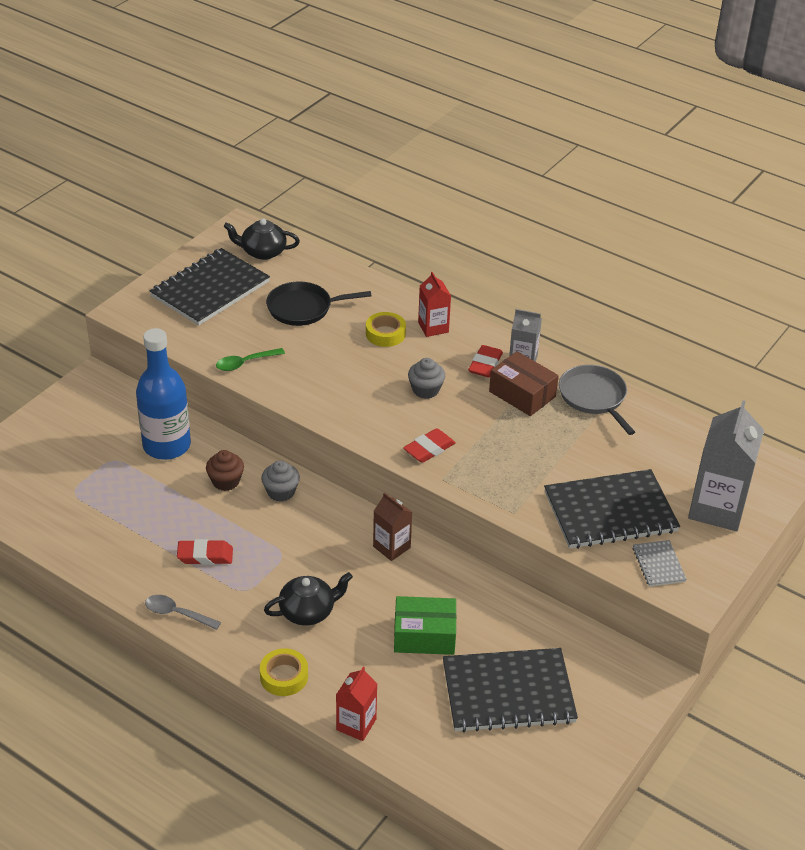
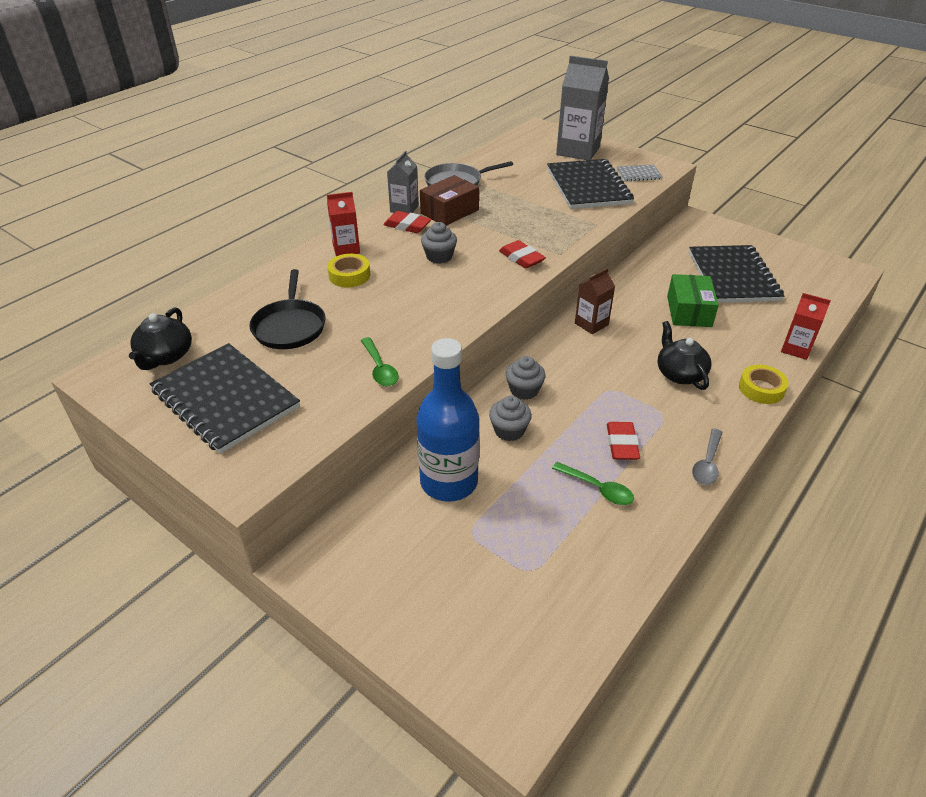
camera: 85 degrees left, 0 degrees up
brown cupcake [206,450,244,491] -> grey cupcake [489,396,532,441]
none -> green spoon [552,462,634,505]

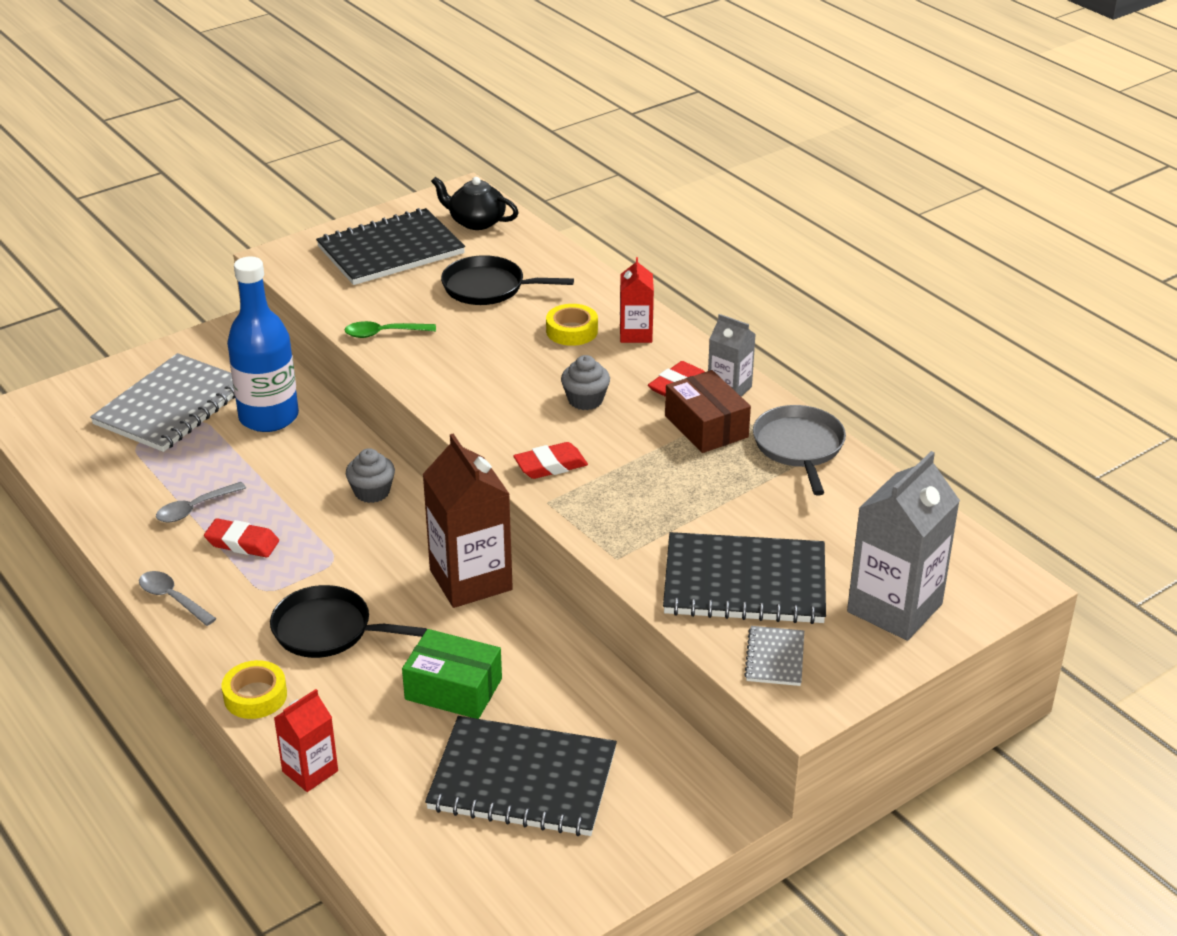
camera: 105 degrees right, 5 degrees down
grey cupcake [489,396,532,441] -> none
green spoon [552,462,634,505] -> grey spoon [156,482,246,522]
brown carton [575,268,615,334] -> brown carton [422,434,513,608], size x1.80
black teapot [658,321,711,390] -> black pan [270,585,427,658]
none -> grey notebook [90,353,235,452]

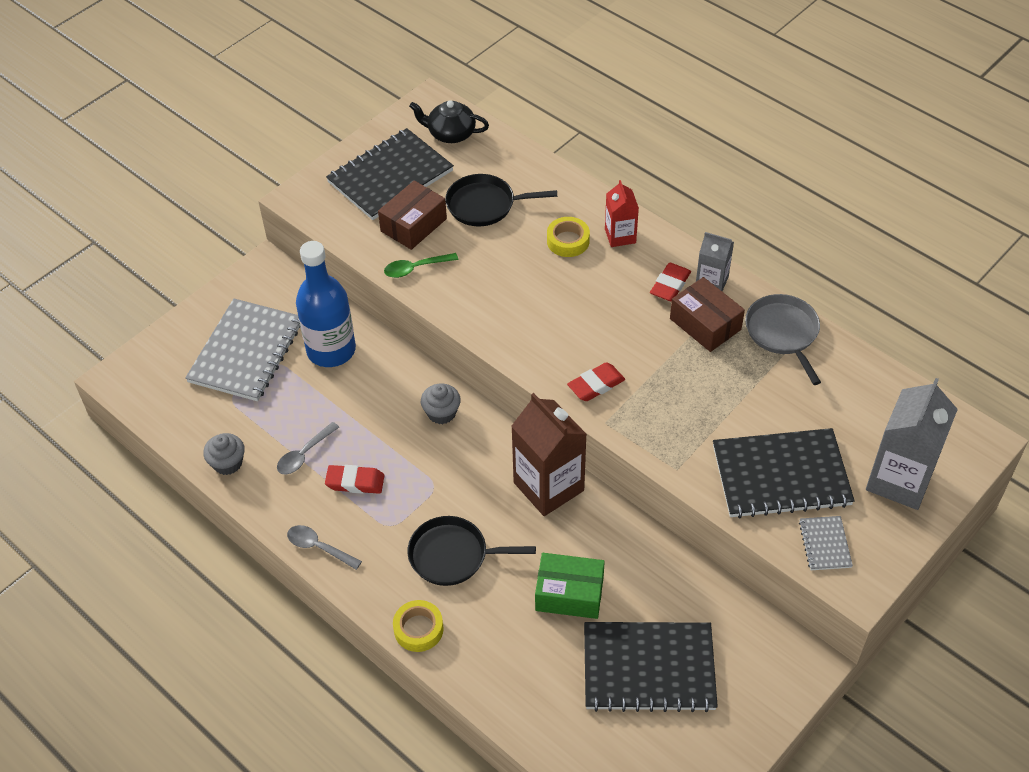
camera: 10 degrees left, 15 degrees up
red carton [274,689,338,792] -> none
grey cupcake [561,355,610,410] -> grey cupcake moved to [203,433,245,475]
none -> brown box [378,180,447,250]

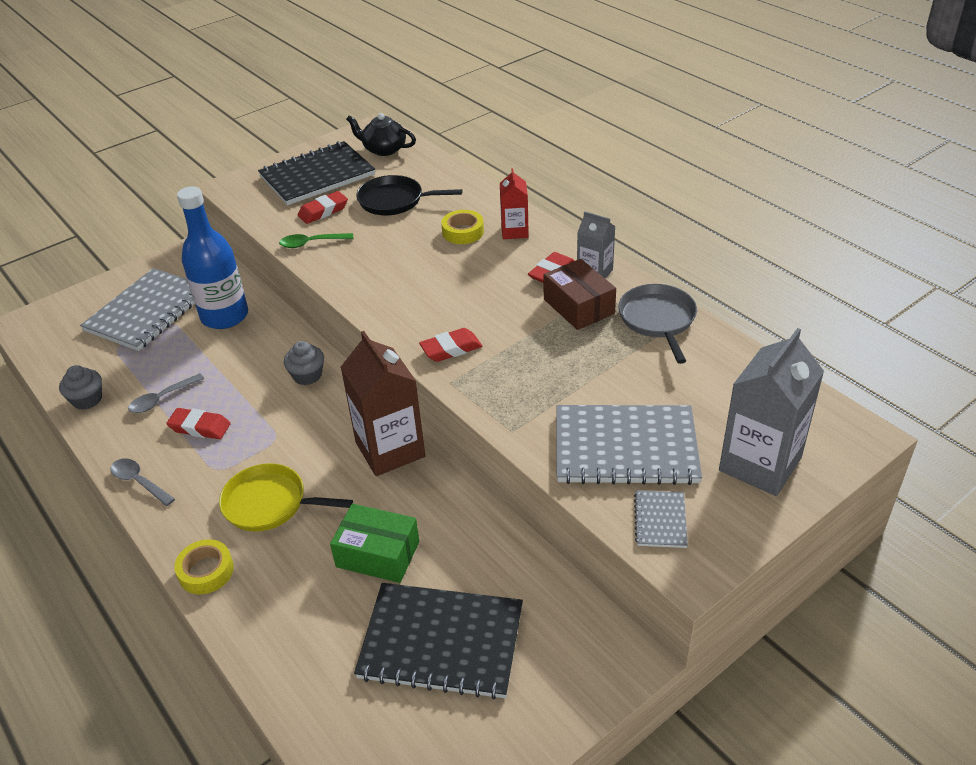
camera: 10 degrees right, 10 degrees down
brown box [378,180,447,250] -> red eraser [298,191,348,224]
black pan [407,516,536,586] -> yellow pan [219,463,353,532]
black notebook [713,428,855,518] -> grey notebook [556,405,702,485]

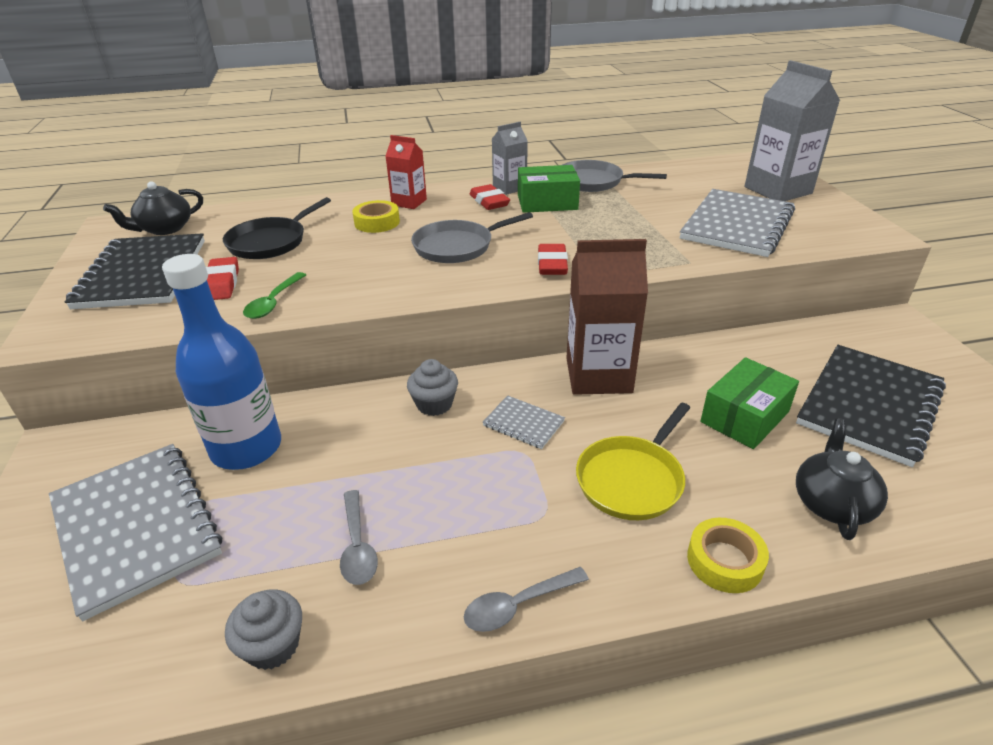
camera: 65 degrees left, 5 degrees down
red eraser [166,408,231,439] -> none
brown box [544,259,616,330] -> green box [518,165,580,213]
grey notebook [634,490,688,548] -> grey notebook moved to [482,395,565,449]
none -> grey pan [411,212,533,263]
none -> black teapot [796,418,888,540]

